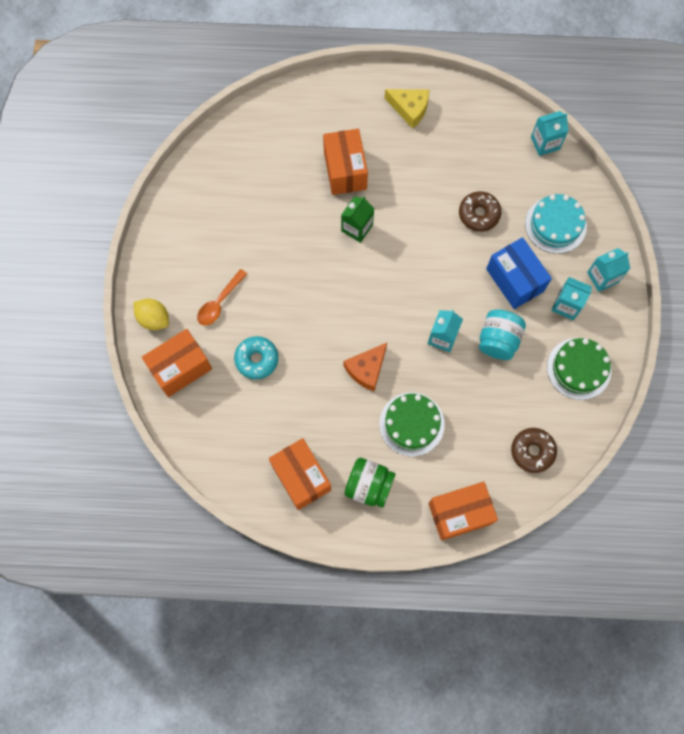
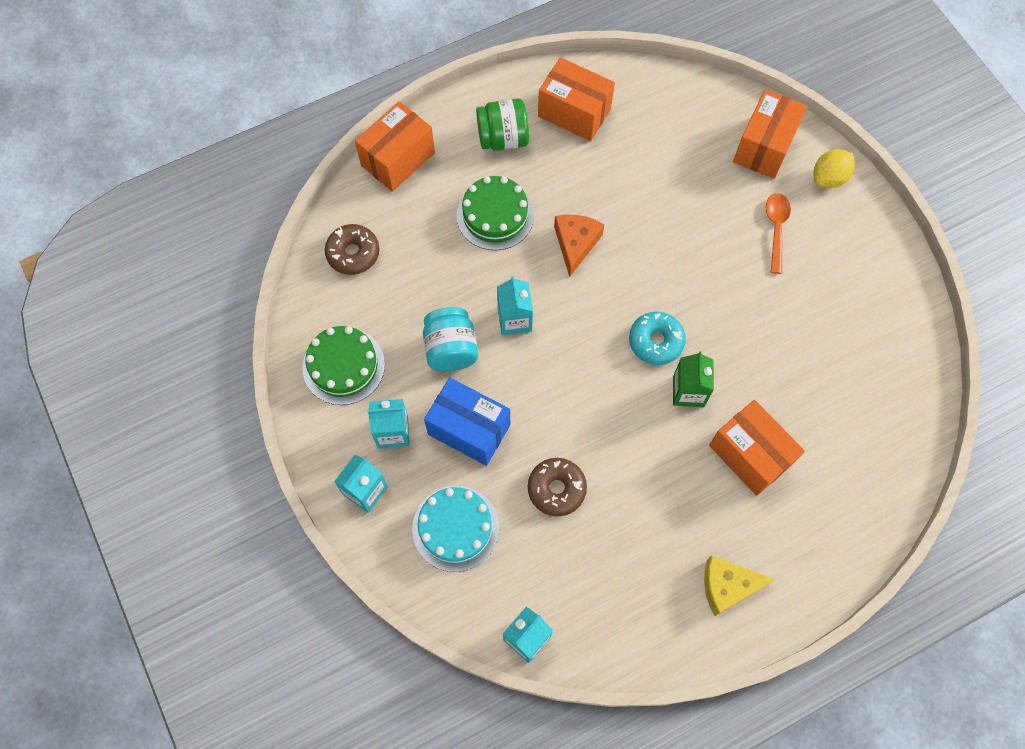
camera: 150 degrees right, 5 degrees down
yellow lemon [133,299,169,330] -> yellow lemon turned 45 degrees counterclockwise [813,149,855,188]
turquoise donut [234,336,278,379] -> turquoise donut moved to [629,312,686,365]

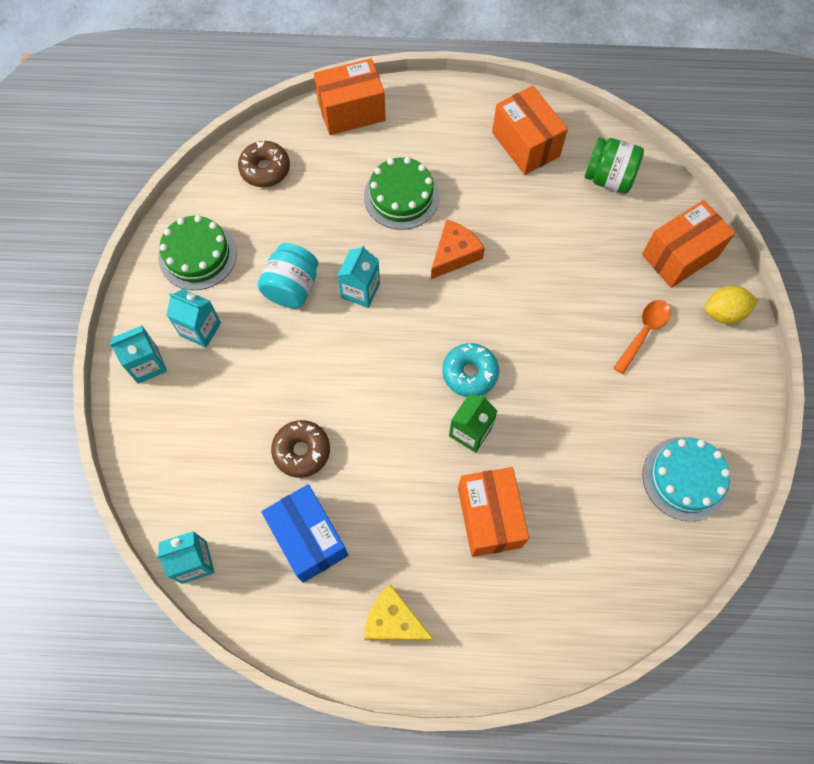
camera: 30 degrees right, 0 degrees up
turquoise cake [412,486,499,572] -> turquoise cake moved to [642,437,730,521]
blue box [424,378,510,466] -> blue box moved to [261,484,348,583]
green jar [476,98,529,151] -> green jar moved to [584,137,644,194]

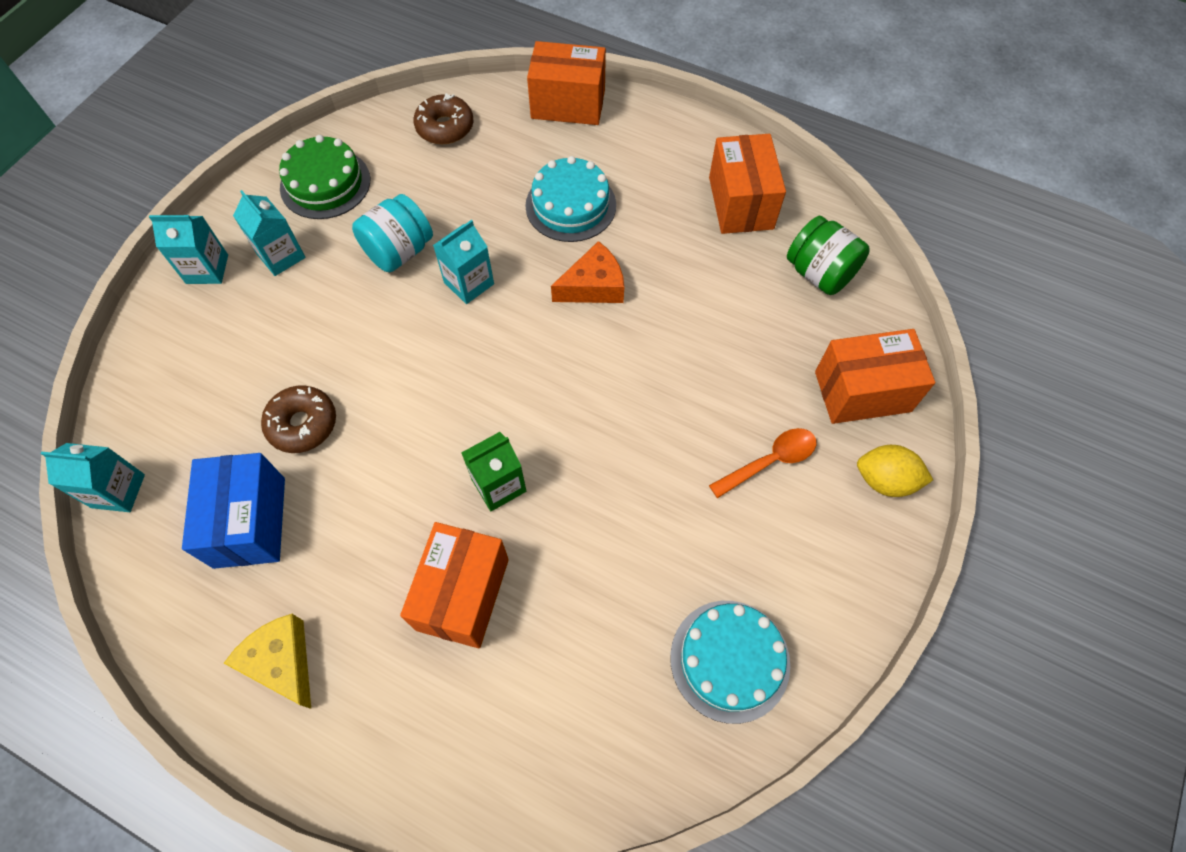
camera: 25 degrees right, 5 degrees down
green cake [364,157,439,230] -> turquoise cake [525,156,616,242]
turquoise donut [442,343,499,397] -> none

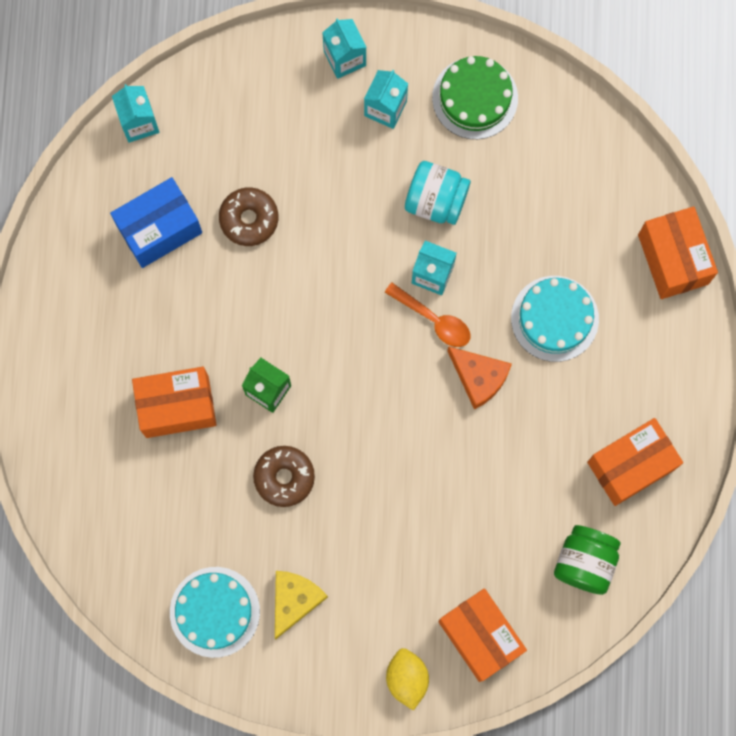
camera: 65 degrees right, 15 degrees up
yellow cheese [224,614,311,709] -> yellow cheese moved to [275,571,328,639]
brown donut [413,93,473,144] -> brown donut moved to [253,446,315,507]
orange spoon [709,428,816,498] -> orange spoon moved to [385,283,470,347]

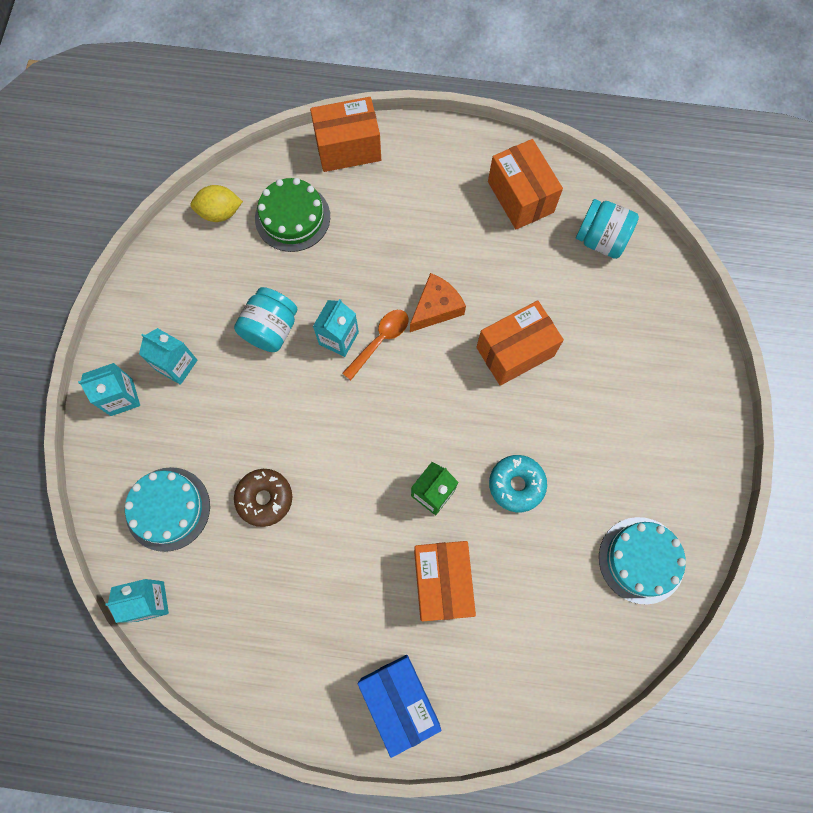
camera: 85 degrees left, 5 degrees down
blue box [110,177,202,268] -> blue box moved to [358,655,441,758]
brown donut [253,446,315,507] -> turquoise donut [489,455,547,512]
yellow cheese [275,571,328,639] -> none
yellow lemon [386,648,429,711] -> yellow lemon moved to [190,185,243,222]
green cake [432,56,518,139] -> green cake moved to [255,178,330,252]
orange box [438,588,527,682] -> orange box moved to [476,300,564,386]
turquoise cake [511,276,599,362] -> turquoise cake moved to [125,467,210,552]
green jar [554,525,621,595] -> turquoise jar [576,199,639,259]

